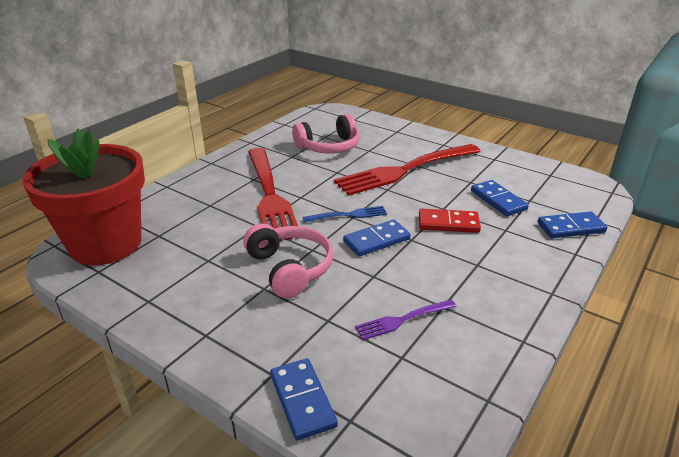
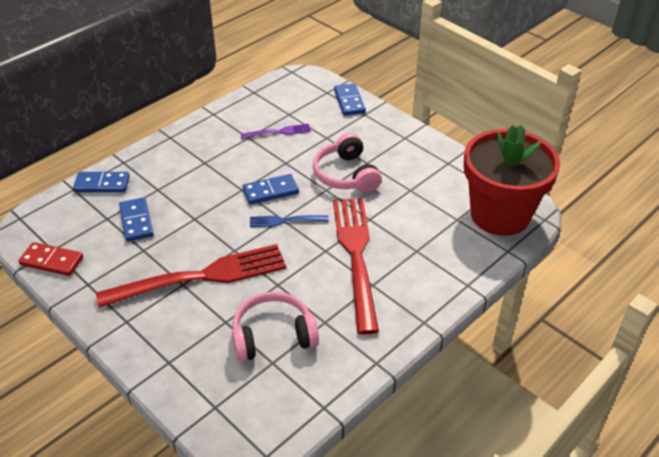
camera: 170 degrees left, 10 degrees up
red domino [419,209,481,233] -> red domino moved to [19,242,83,276]

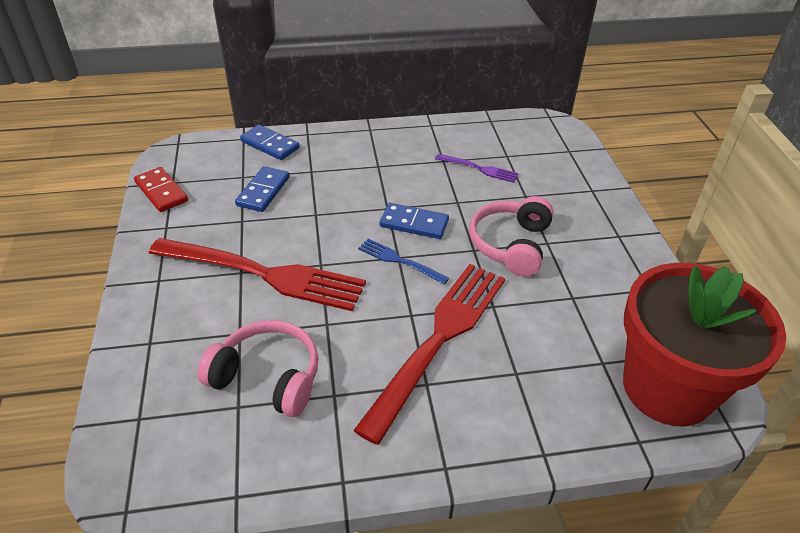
camera: 35 degrees right, 0 degrees up
blue domino [334,83,366,116] -> none

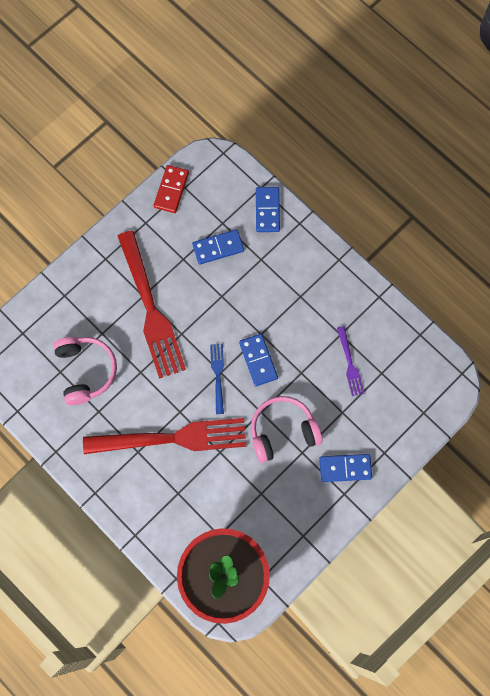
camera: 55 degrees right, 30 degrees up
none -> blue domino [319,454,372,482]

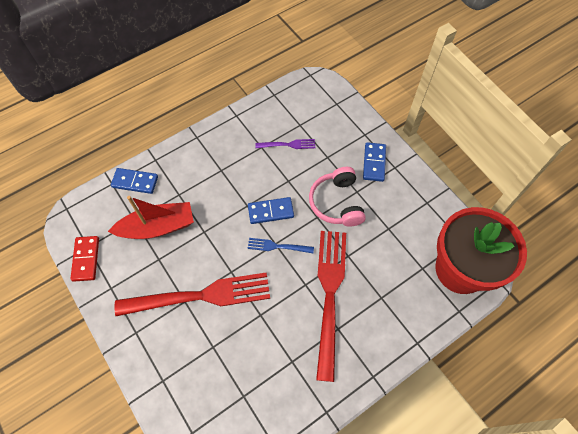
camera: 80 degrees left, 10 degrees down
pink headphones [53,337,117,405] -> none
red domino [154,165,189,213] -> red domino turned 60 degrees clockwise [70,236,99,282]
blue domino [192,229,244,264] -> red boat [108,196,194,239]

